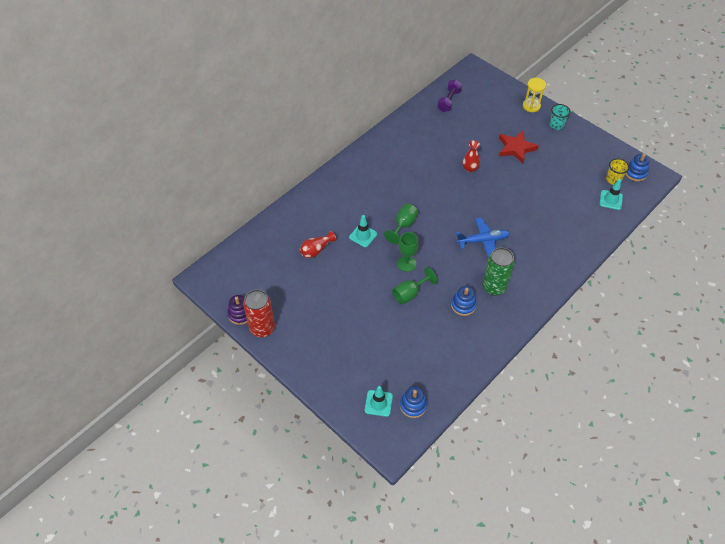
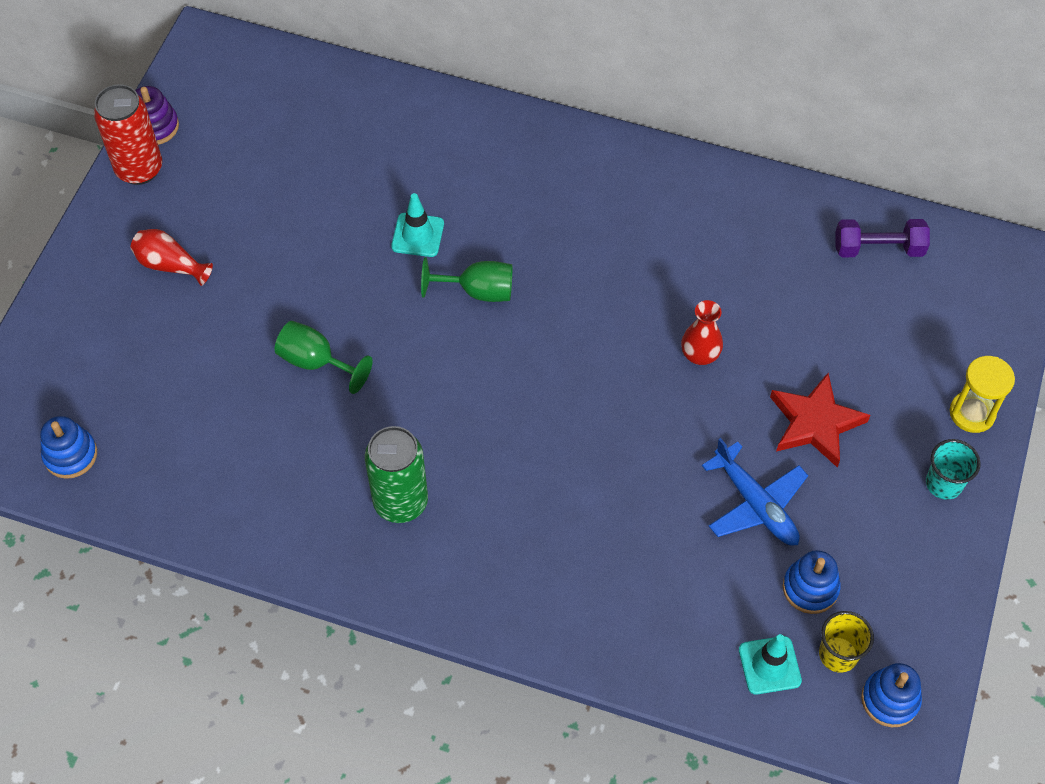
camera: 65 degrees right, 5 degrees up
red vase [300,231,336,258] -> red vase moved to [131,229,213,286]
turquoise traffic cone [365,386,393,417] -> none
green goblet [397,232,418,272] -> none
blue stacking toy [451,286,477,316] -> blue stacking toy moved to [783,550,840,614]
blue plane [456,218,510,258] -> blue plane moved to [702,438,808,546]

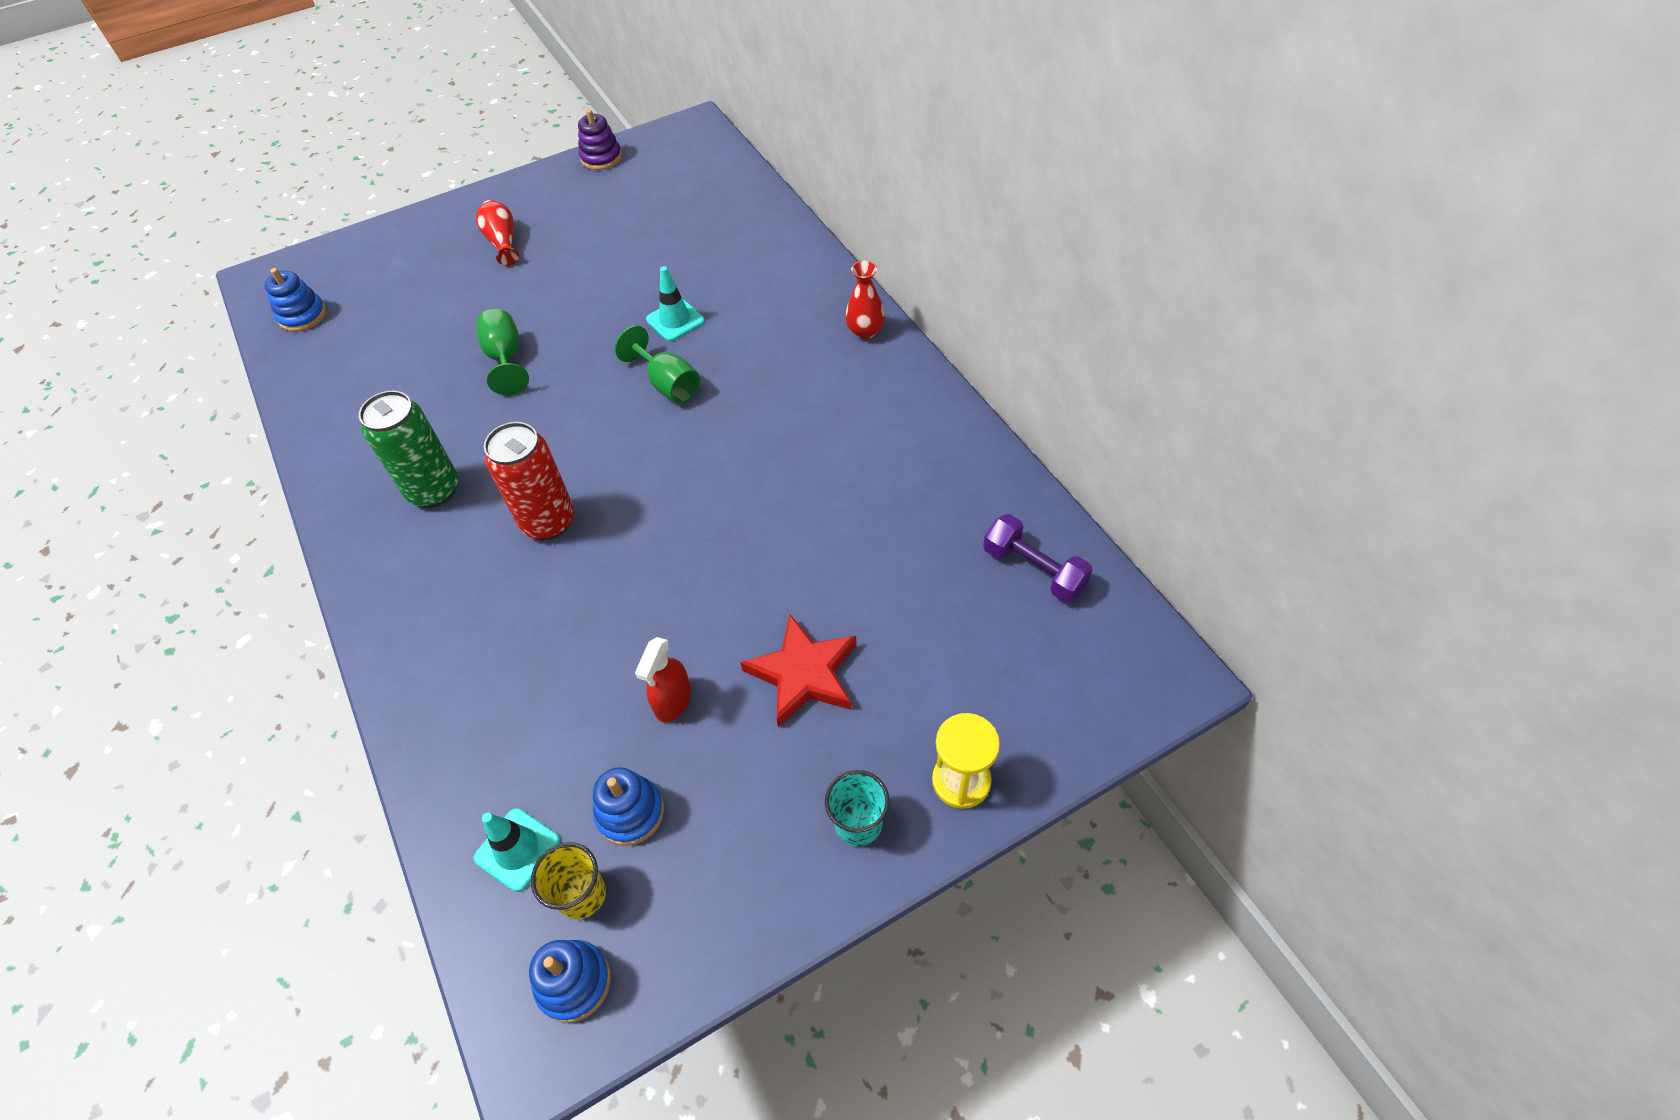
camera: 45 degrees right, 5 degrees down
red can [94,84,162,185] -> red can moved to [484,422,574,540]
red vase [681,300,723,365] -> red vase moved to [845,261,885,339]
blue plane [702,438,808,546] -> red spray bottle [635,637,691,723]

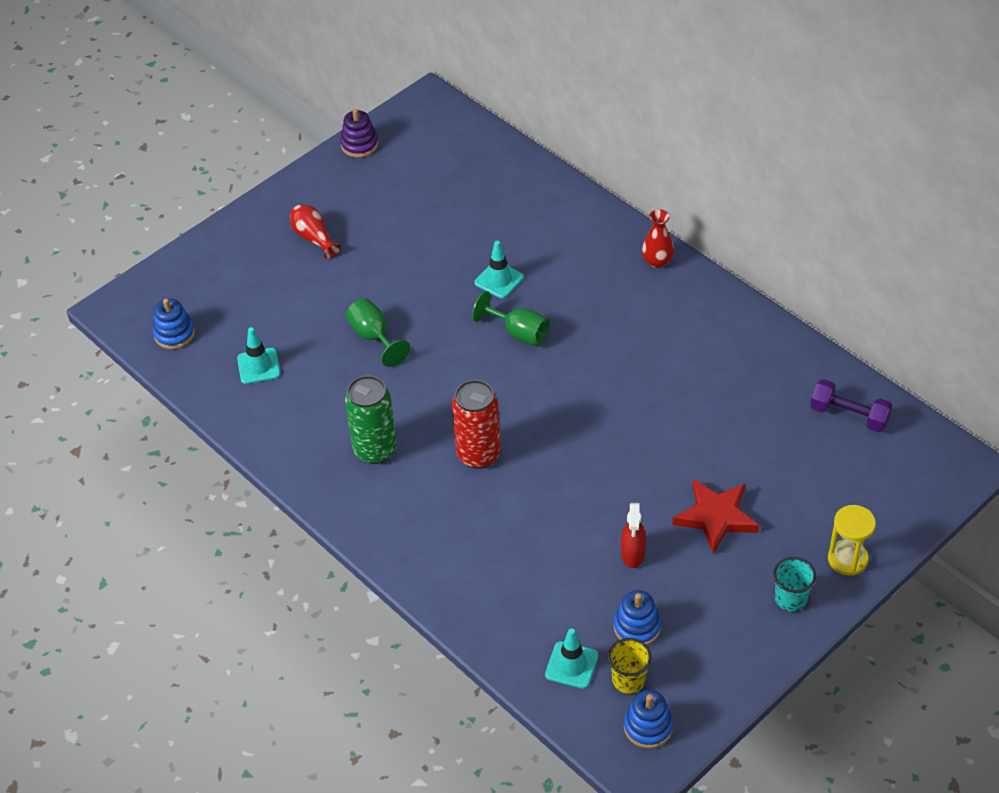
camera: 15 degrees left, 5 degrees down
none -> turquoise traffic cone [237,327,280,384]

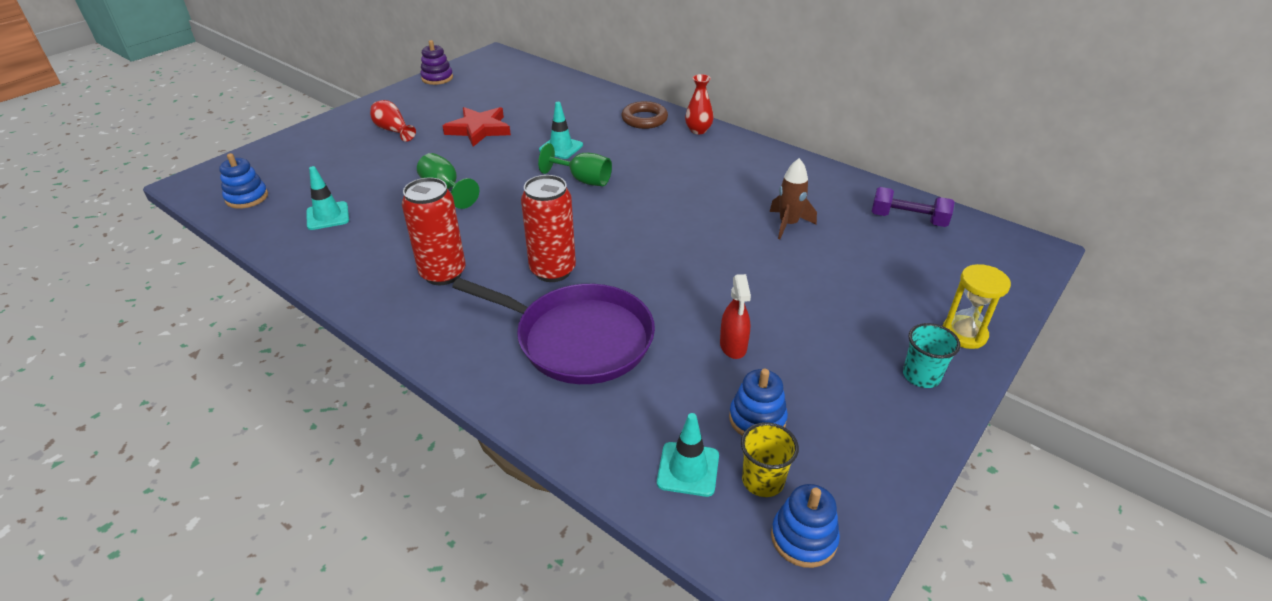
camera: 10 degrees left, 10 degrees down
green can [345,375,397,464] -> red can [402,178,466,285]
red star [673,479,759,554] -> red star moved to [443,107,511,147]
none -> purple pan [452,278,655,384]
none -> brown ring [622,101,668,129]
none -> brown rocket [770,158,817,239]

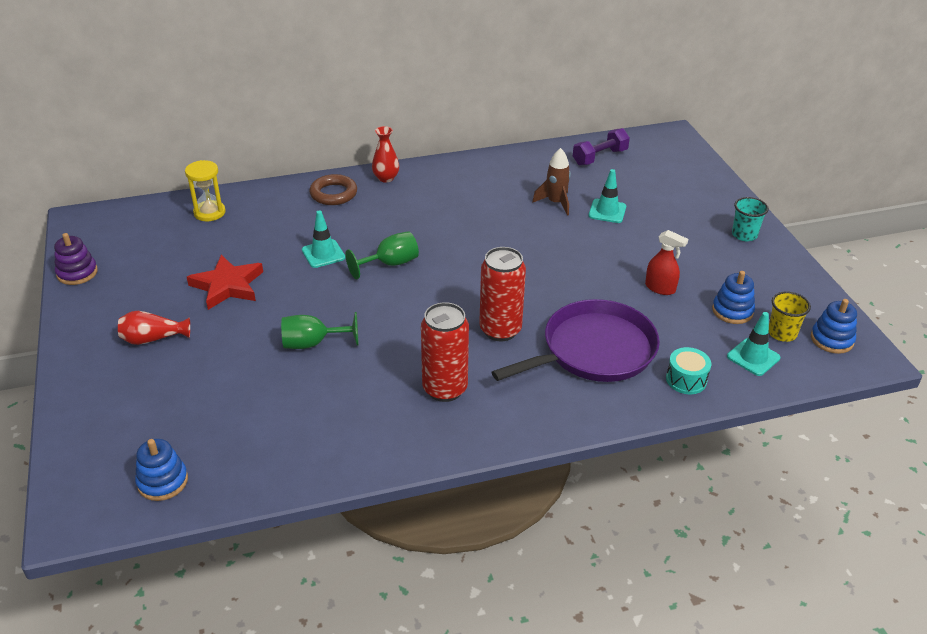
camera: 55 degrees left, 0 degrees up
turquoise traffic cone [306,166,349,230] -> turquoise traffic cone moved to [588,169,626,223]
yellow hourglass [943,264,1011,349] -> yellow hourglass moved to [185,160,226,221]
none -> turquoise drum [666,347,711,394]

